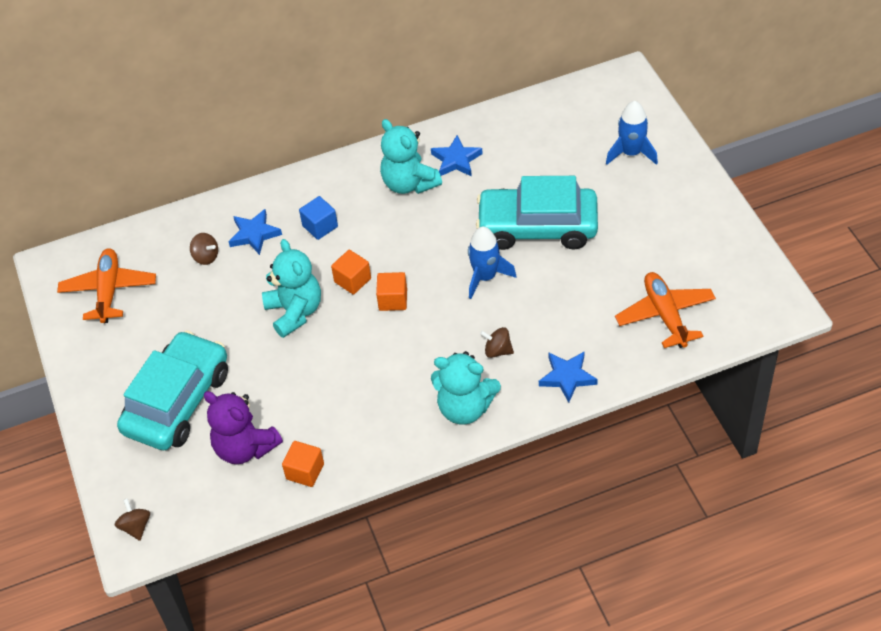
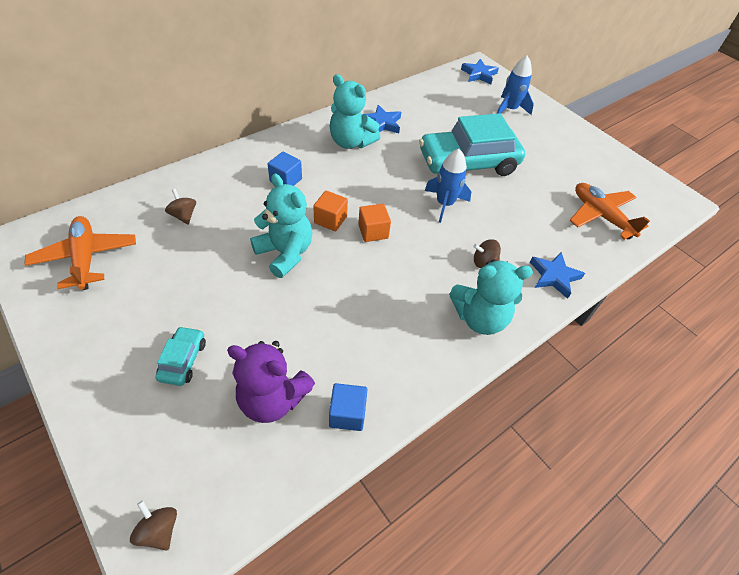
camera: 25 degrees left, 0 degrees up
turquoise car [117,330,228,450] -> turquoise car [156,326,206,386], size x0.43
brown spinning top [190,233,218,265] -> brown spinning top turned 135 degrees counterclockwise [165,189,196,225]
blue star [228,209,282,255] -> blue star moved to [461,59,499,84]
orange cube [282,441,324,487] -> blue cube [329,383,368,431]

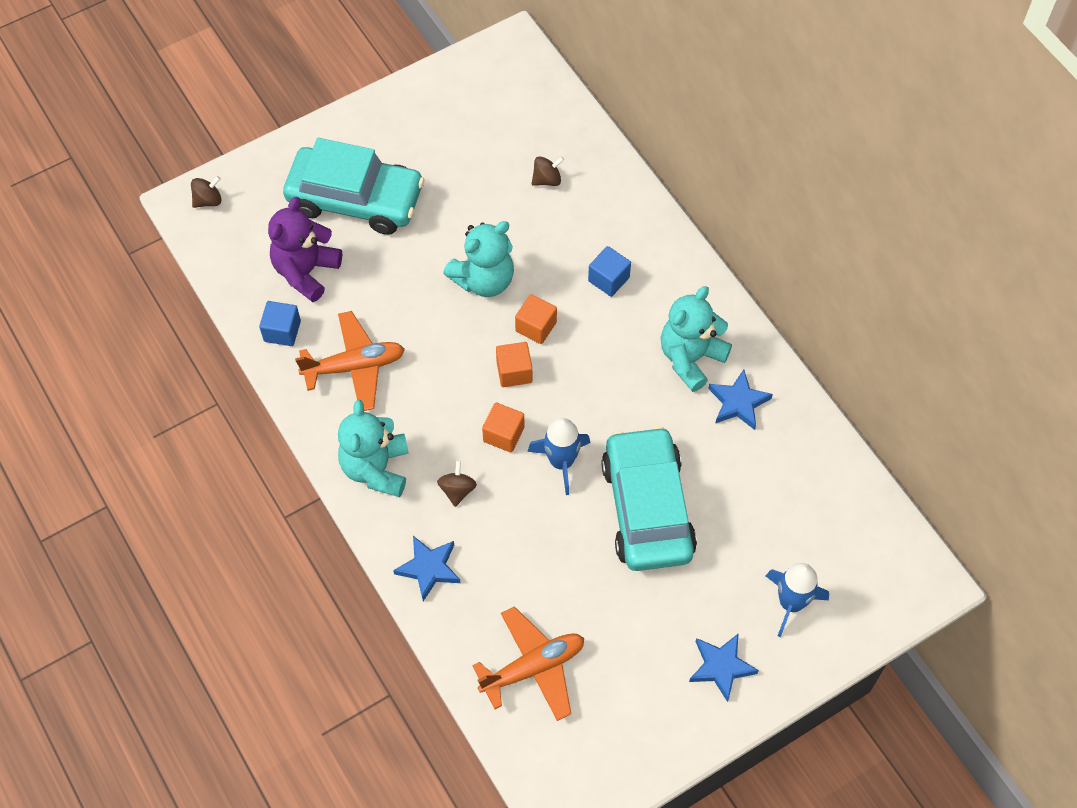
camera: 100 degrees right, 10 degrees up
orange plane [24,216,136,290] -> orange plane moved to [295,311,405,411]
turquoise car [156,326,206,386] -> turquoise car [283,138,425,235], size x2.30
blue star [461,59,499,84] -> blue star moved to [689,633,759,702]
none -> orange cube [482,403,524,453]

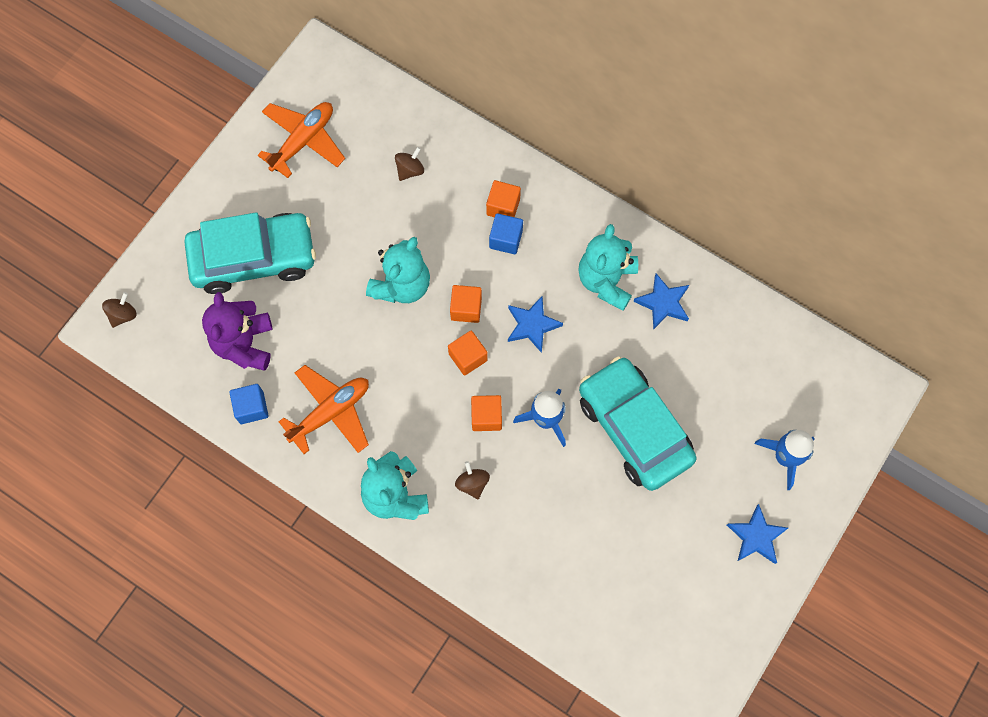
camera: 25 degrees left, 10 degrees up
blue star [393,536,460,601] -> blue star moved to [508,296,563,353]
orange plane [472,606,584,721] -> orange plane moved to [258,102,345,178]
none -> orange cube [486,180,521,218]

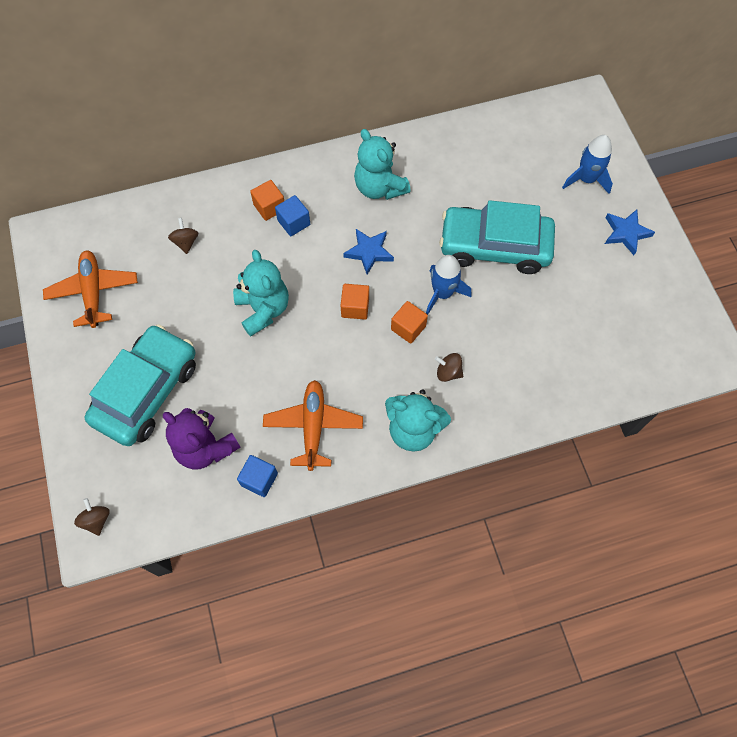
camera: 50 degrees left, 5 degrees down
orange cube [450,285,482,323] -> none
blue star [633,273,689,330] -> none

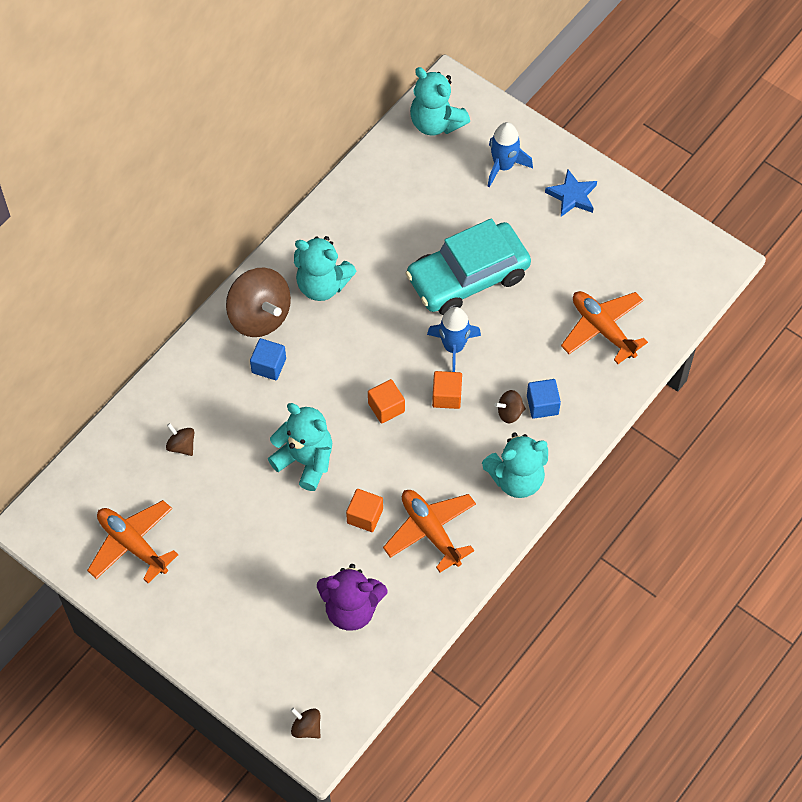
camera: 35 degrees left, 5 degrees down
turquoise car [84,324,196,446] -> none
blue cube [237,455,278,497] -> blue cube moved to [527,379,561,419]
orange cube [250,180,284,221] -> orange cube moved to [346,489,383,532]
blue star [343,229,394,275] -> none
none -> brown spinning top [226,268,291,337]
none -> turquoise teddy bear [410,67,470,135]
none -> orange plane [561,291,648,364]

